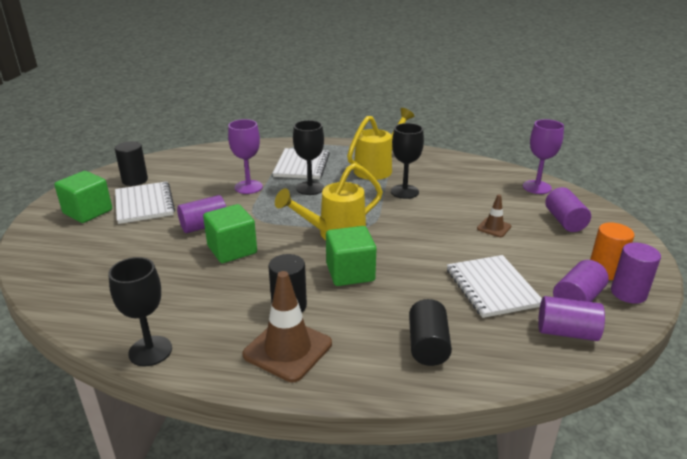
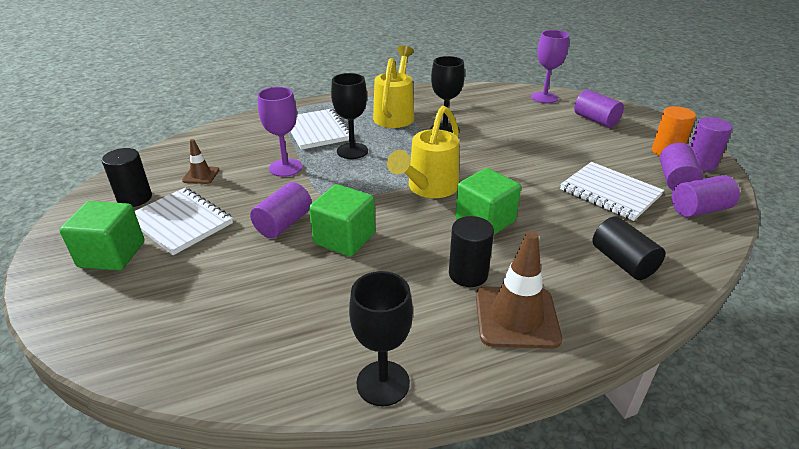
camera: 30 degrees left, 5 degrees up
brown traffic cone [477,194,511,237] -> brown traffic cone moved to [182,139,219,184]

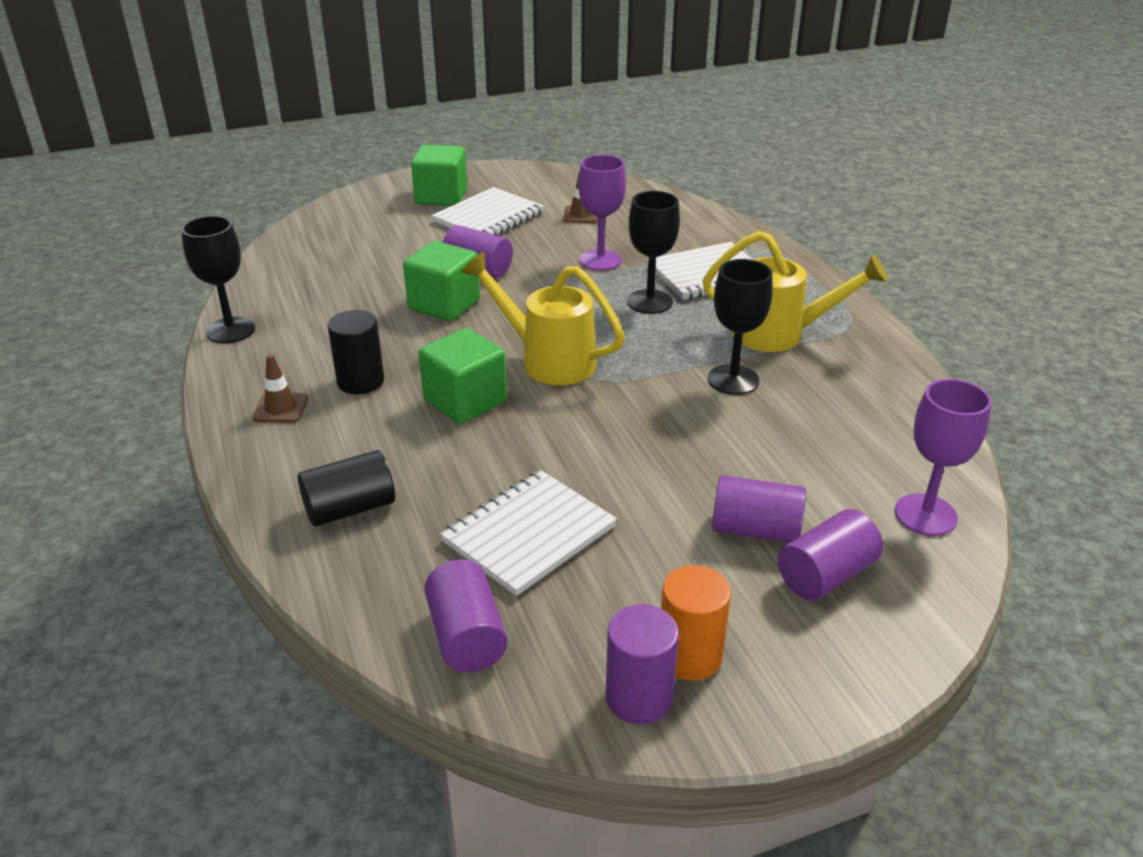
camera: 90 degrees right, 0 degrees up
black cylinder [102,148,152,207] -> none
brown traffic cone [476,231,562,349] -> brown traffic cone [253,354,308,423], size x0.53
purple cylinder [660,143,703,190] -> purple cylinder moved to [712,475,806,543]

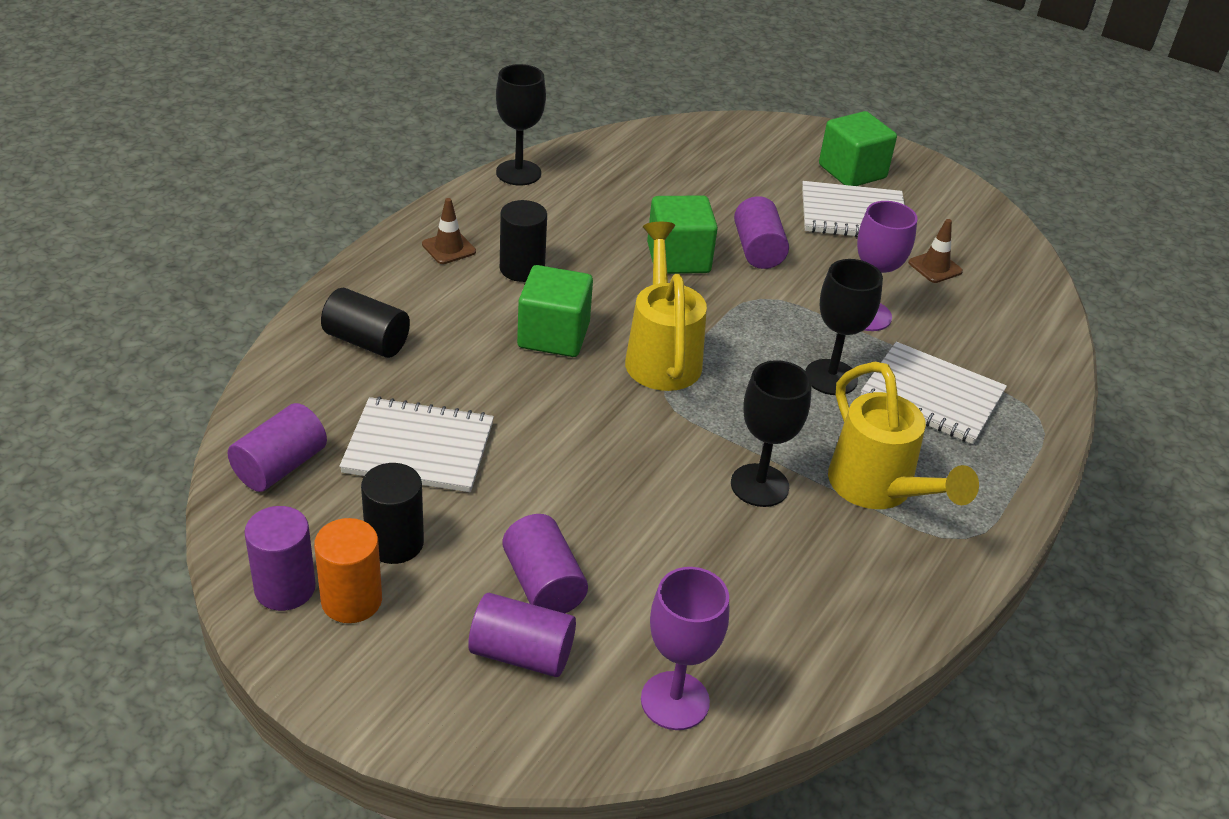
camera: 50 degrees right, 5 degrees up
none -> black cylinder [361,463,424,564]

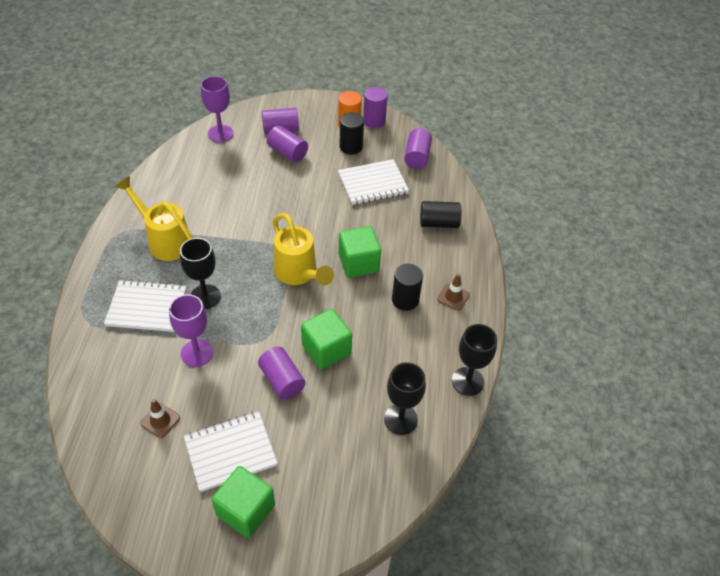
camera: 155 degrees right, 10 degrees up
black goblet [731,360,812,507] -> black goblet moved to [384,362,426,435]

